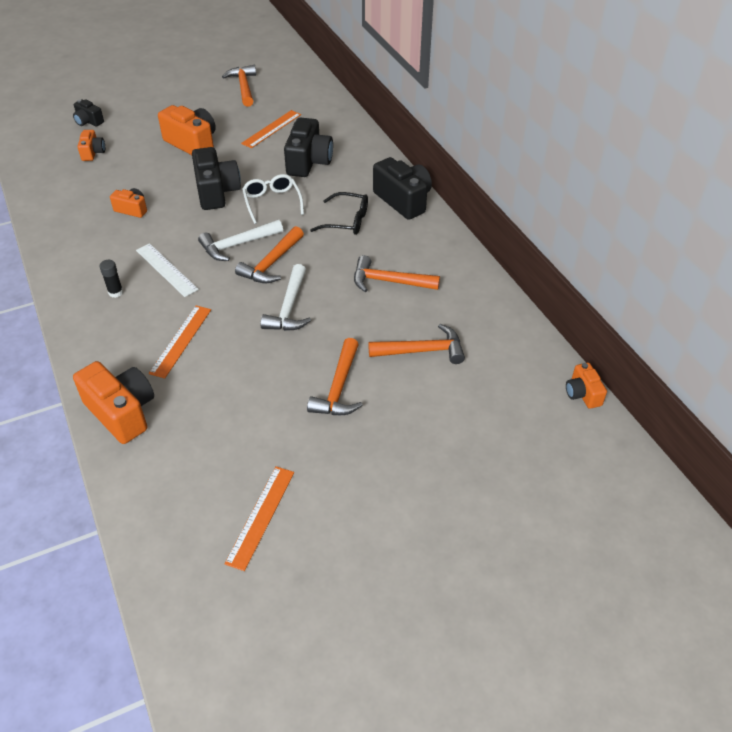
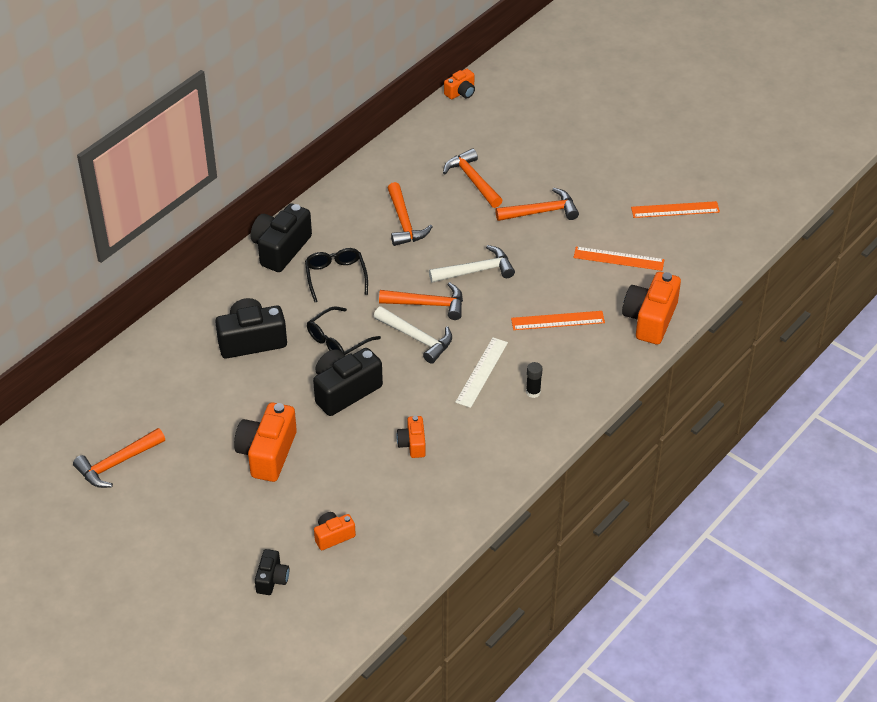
camera: 115 degrees left, 0 degrees up
orange ruler [241,110,301,148] -> orange ruler moved to [573,247,664,271]
white glasses [242,174,304,224] -> black glasses [307,306,381,355]

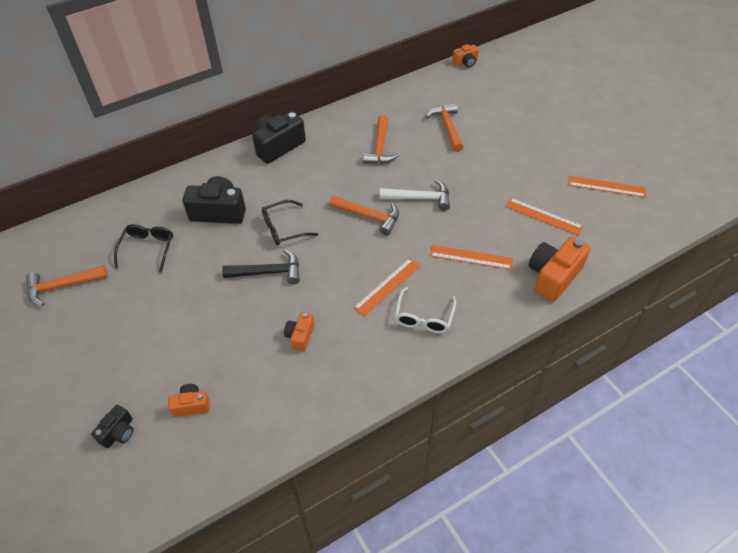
camera: 20 degrees right, 5 degrees up
orange camera [234,402,297,482] -> none
black glasses [305,248,368,302] -> black glasses moved to [114,224,173,273]
black camera [313,348,383,416] -> black hammer [222,249,300,284]
white hammer [374,306,452,364] -> none
white ruler [455,337,508,408] -> orange ruler [353,258,421,316]
orange hammer [495,188,579,221] -> none
black glue stick [526,362,543,398] -> white glasses [395,287,456,333]

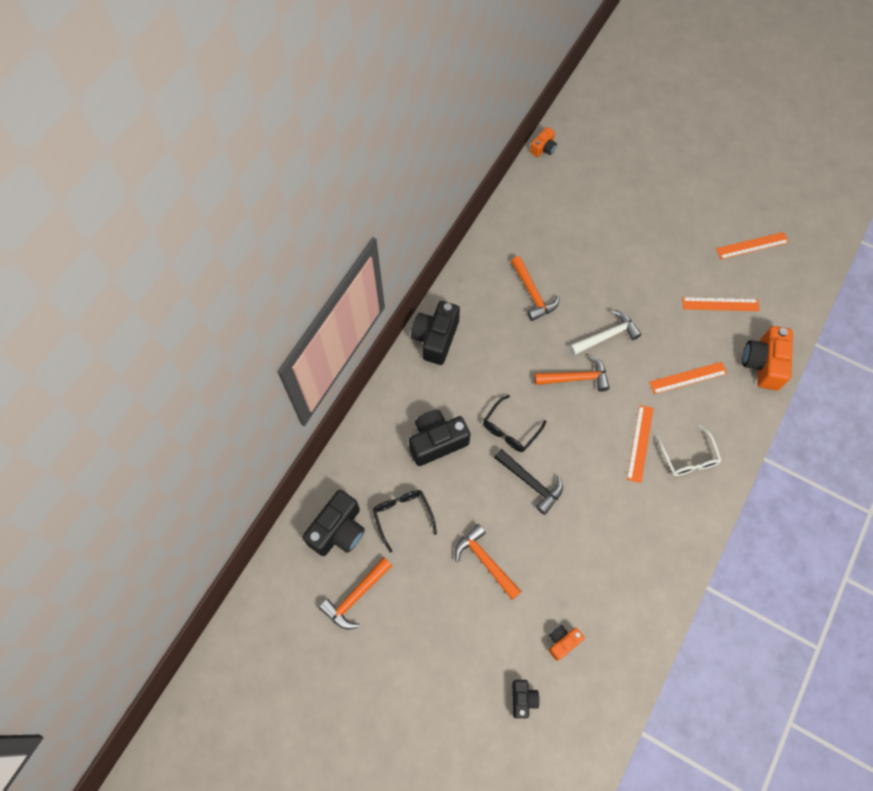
camera: 30 degrees left, 15 degrees up
black hammer [222,249,300,284] -> black hammer turned 75 degrees clockwise [494,449,563,515]
orange camera [284,312,314,352] -> none
orange hammer [426,103,463,152] -> orange hammer moved to [455,524,522,600]
none -> black camera [302,490,365,556]

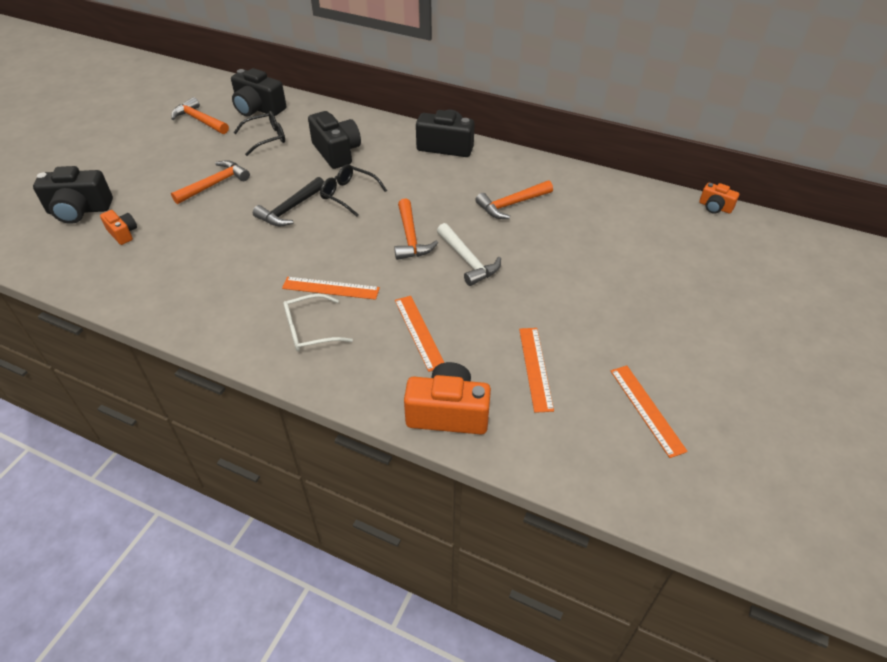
camera: 85 degrees right, 20 degrees down
black camera [512,680,540,718] -> black camera [33,166,113,224], size x1.85

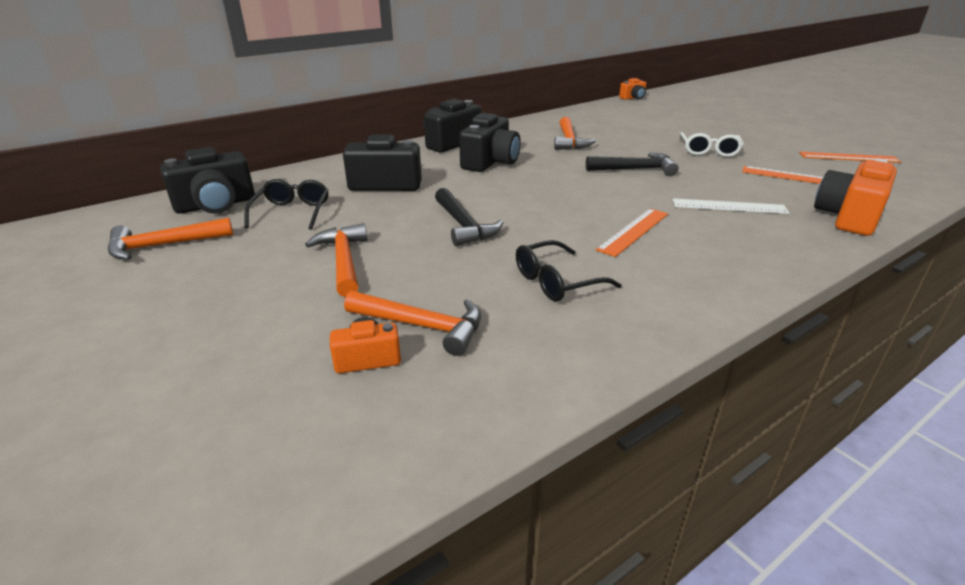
camera: 60 degrees left, 15 degrees down
black camera [33,166,113,224] -> black camera moved to [459,113,521,172]
white glasses [283,294,353,352] -> white glasses moved to [679,132,744,157]
black glasses [320,164,387,217] -> black glasses moved to [516,240,622,302]
orange hammer [394,199,438,260] -> orange hammer moved to [344,291,481,356]
orange ruler [395,296,445,372] -> white ruler [673,198,789,214]
white hammer [437,223,501,286] -> black hammer [586,153,679,176]

